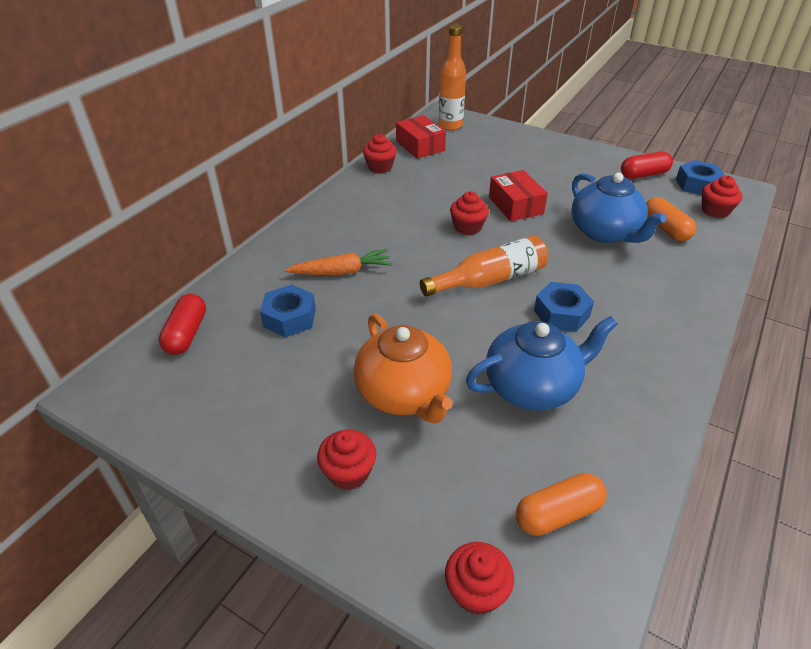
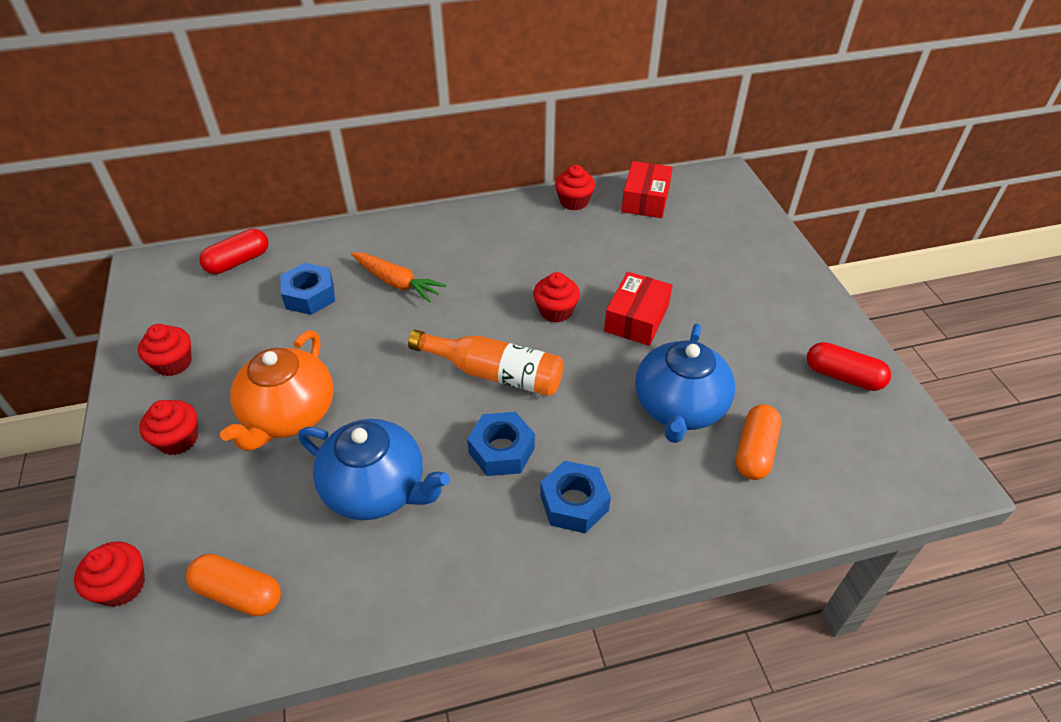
camera: 45 degrees right, 5 degrees up
orange bottle [439,24,466,130] -> none
blue nut [676,160,725,195] -> blue nut moved to [540,461,611,533]
red cupcake [702,176,742,218] -> red cupcake moved to [138,324,191,376]

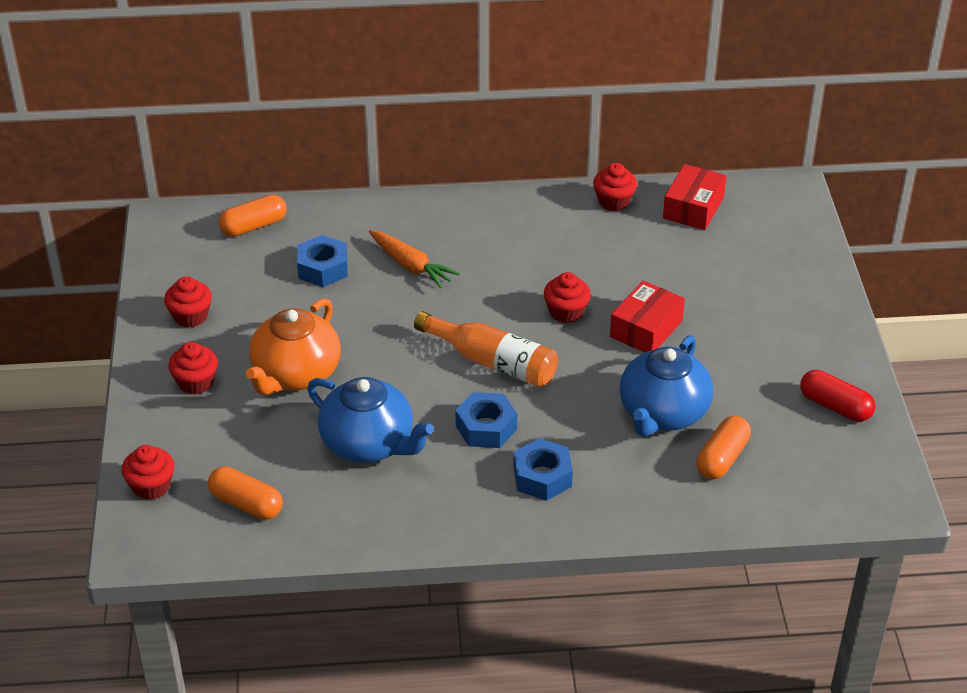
camera: 10 degrees right, 5 degrees down
red capsule [199,229,269,274] -> orange capsule [219,194,286,237]

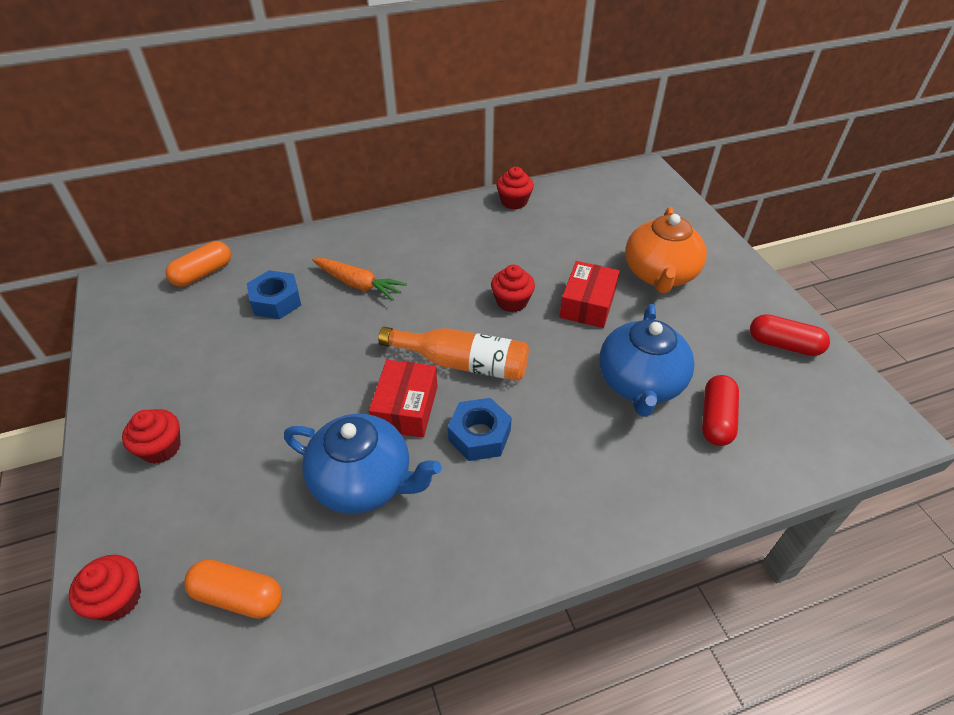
camera: 15 degrees left, 5 degrees up
red cupcake [164,276,212,327] -> none
orange teapot [246,298,341,395] -> orange teapot moved to [625,207,707,293]
blue nut [513,438,573,501] -> none
red box [663,164,726,230] -> red box moved to [369,360,438,438]
orange capsule [697,416,751,479] -> red capsule [702,375,739,446]

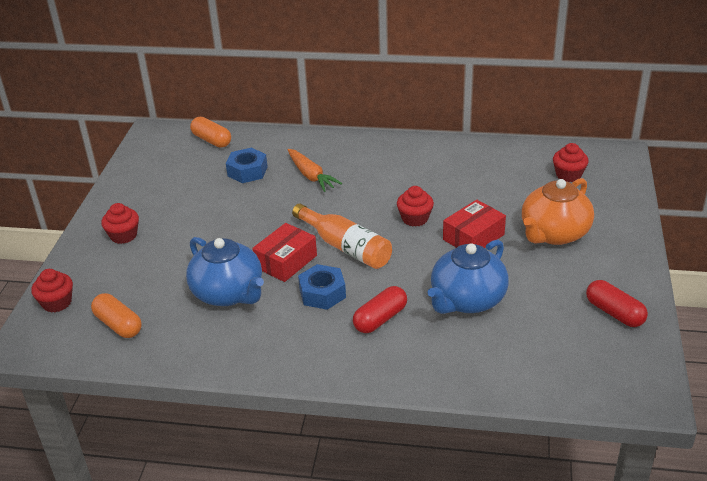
camera: 30 degrees right, 10 degrees down
orange capsule [165,241,231,287] -> orange capsule turned 60 degrees clockwise [190,117,231,148]
red cupcake [496,167,534,210] -> red cupcake moved to [553,143,589,182]
red capsule [702,375,739,446] -> red capsule moved to [353,286,407,333]

